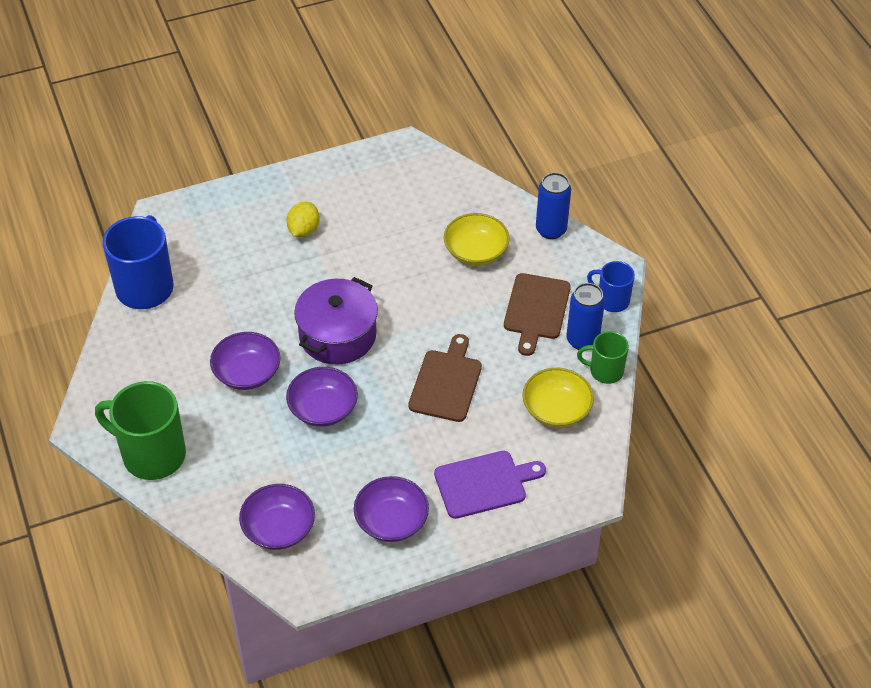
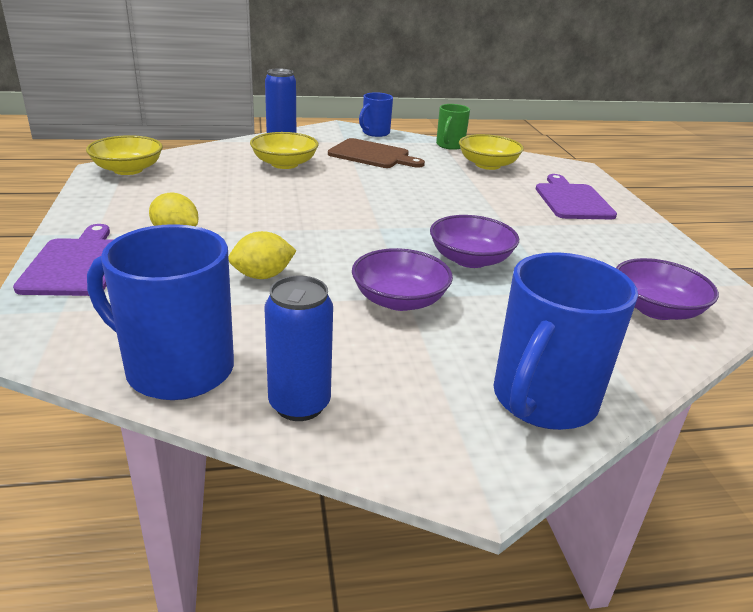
camera: 80 degrees left, 20 degrees down
green mug [95,381,186,480] -> blue mug [493,252,638,430]
purple pot [294,277,378,364] -> none
purple bowl [354,476,429,542] -> none
brown cutting board [408,334,482,422] -> none
blue can [566,283,605,350] -> blue can moved to [264,276,333,421]
none -> purple cutting board [13,224,113,296]
none -> yellow bowl [86,135,163,175]
none -> yellow lemon [228,231,296,279]

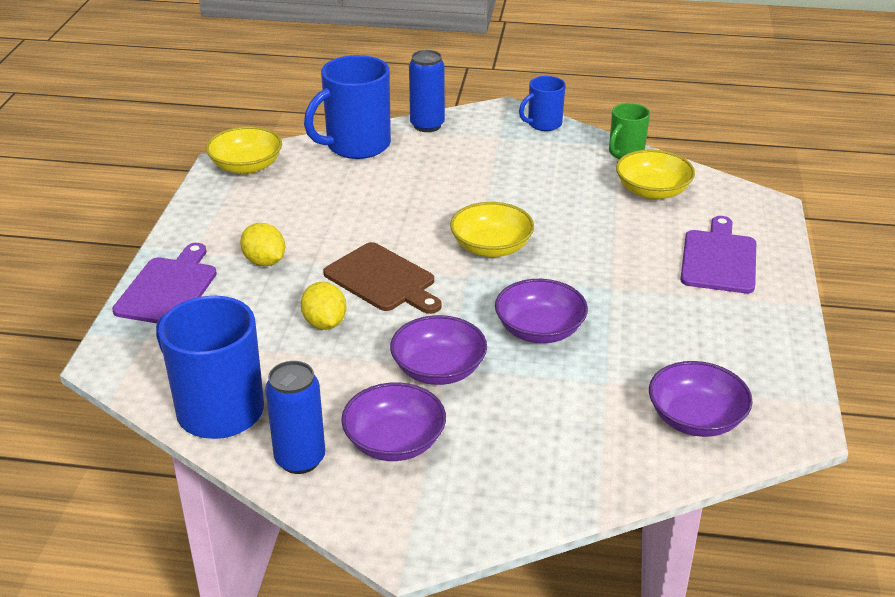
camera: 20 degrees right, 5 degrees up
yellow lemon [228,231,296,279] -> yellow lemon turned 75 degrees clockwise [301,282,347,330]
yellow bowl [250,132,319,169] -> yellow bowl moved to [450,202,534,257]
brown cutting board [328,138,425,168] -> brown cutting board moved to [323,242,442,314]
blue mug [493,252,638,430] -> blue mug moved to [304,55,391,159]
none -> purple bowl [341,382,446,461]

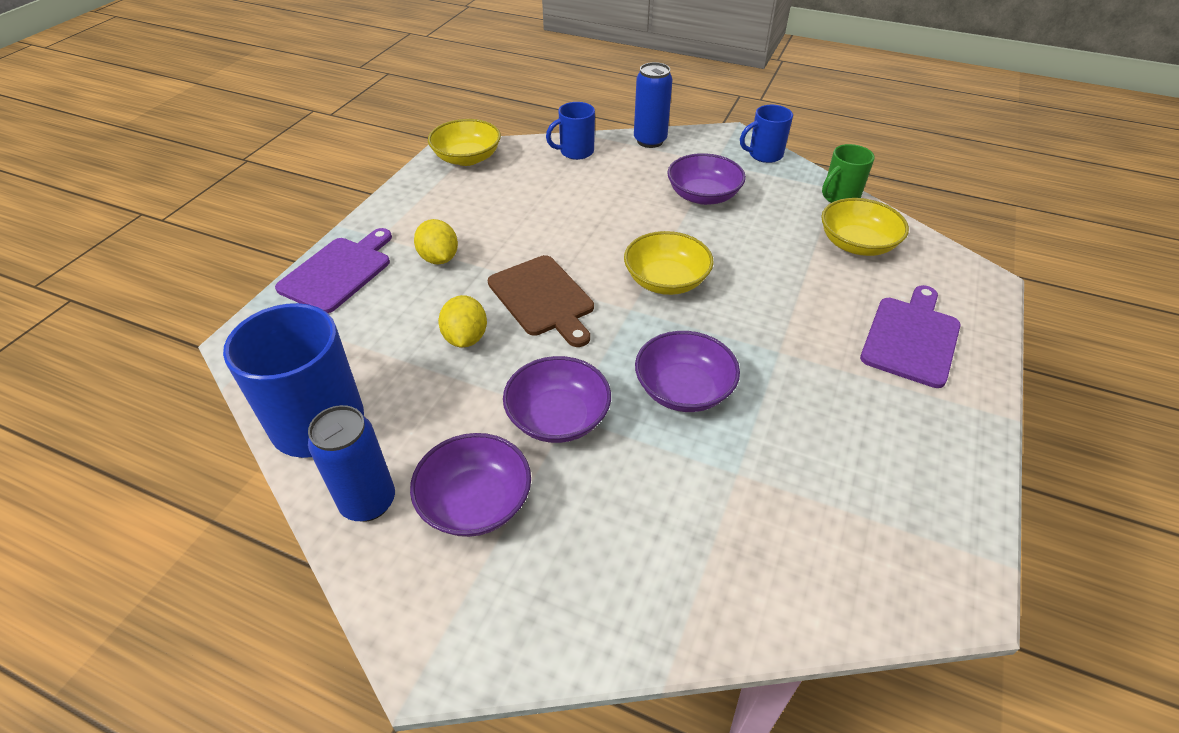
camera: 15 degrees right, 10 degrees up
blue mug [304,55,391,159] -> blue mug [546,102,595,160], size x0.55
purple bowl [649,361,753,437] -> purple bowl moved to [667,153,746,205]

